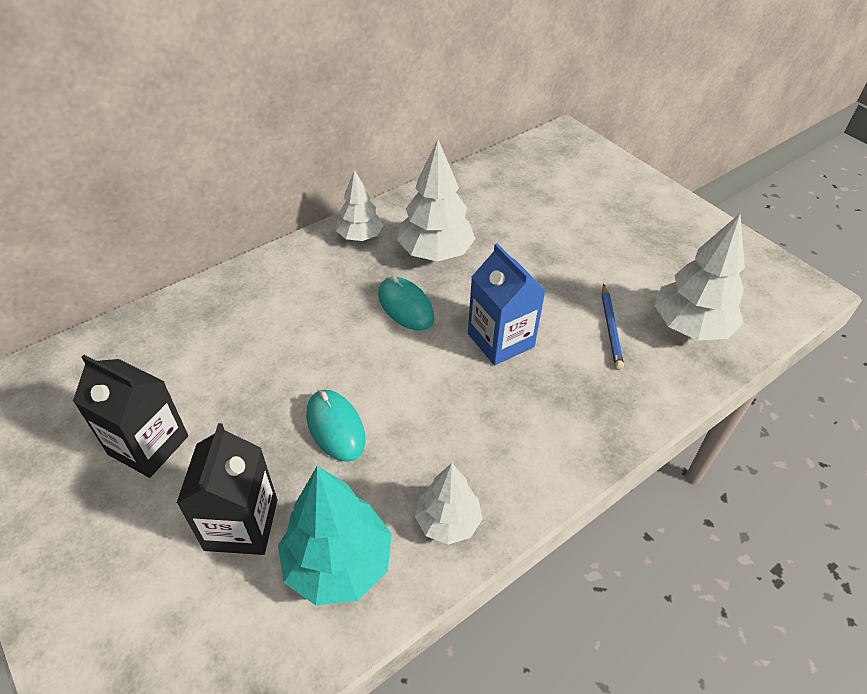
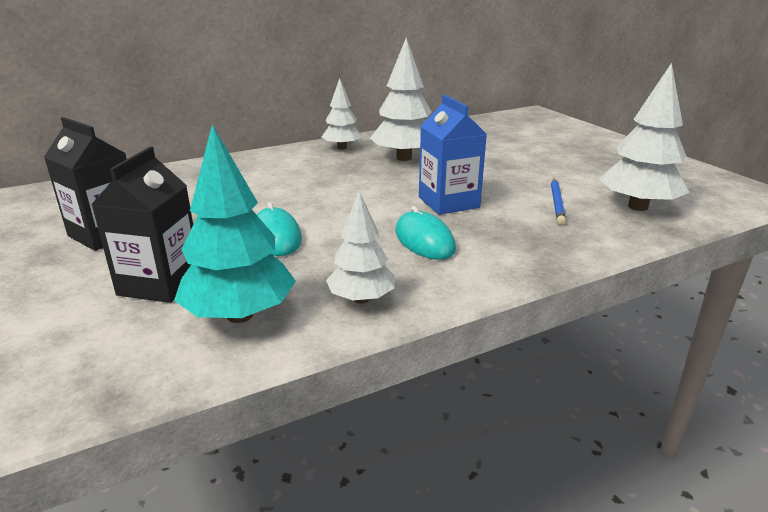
camera: 10 degrees right, 20 degrees down
turquoise mouse [378,276,434,331] -> turquoise mouse moved to [395,206,456,260]

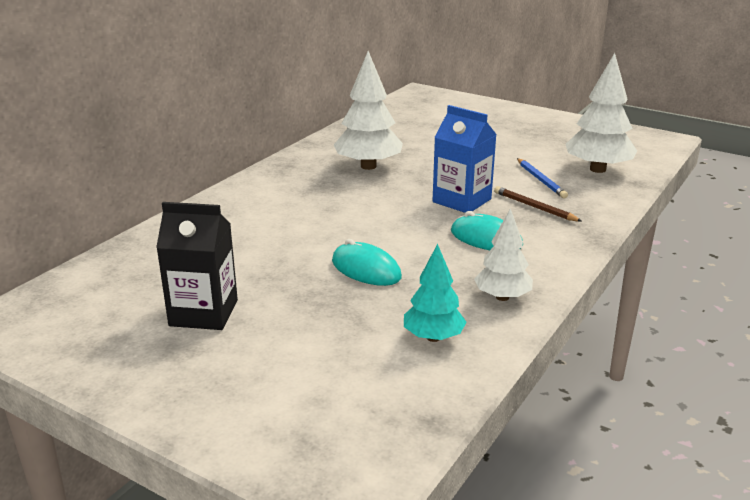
camera: 30 degrees left, 0 degrees up
black carton [91,146,193,303] -> none
turquoise tree [174,125,296,323] -> turquoise tree [404,244,467,342], size x0.63
white tree [322,78,362,150] -> none
none -> brown pencil [494,186,583,222]

